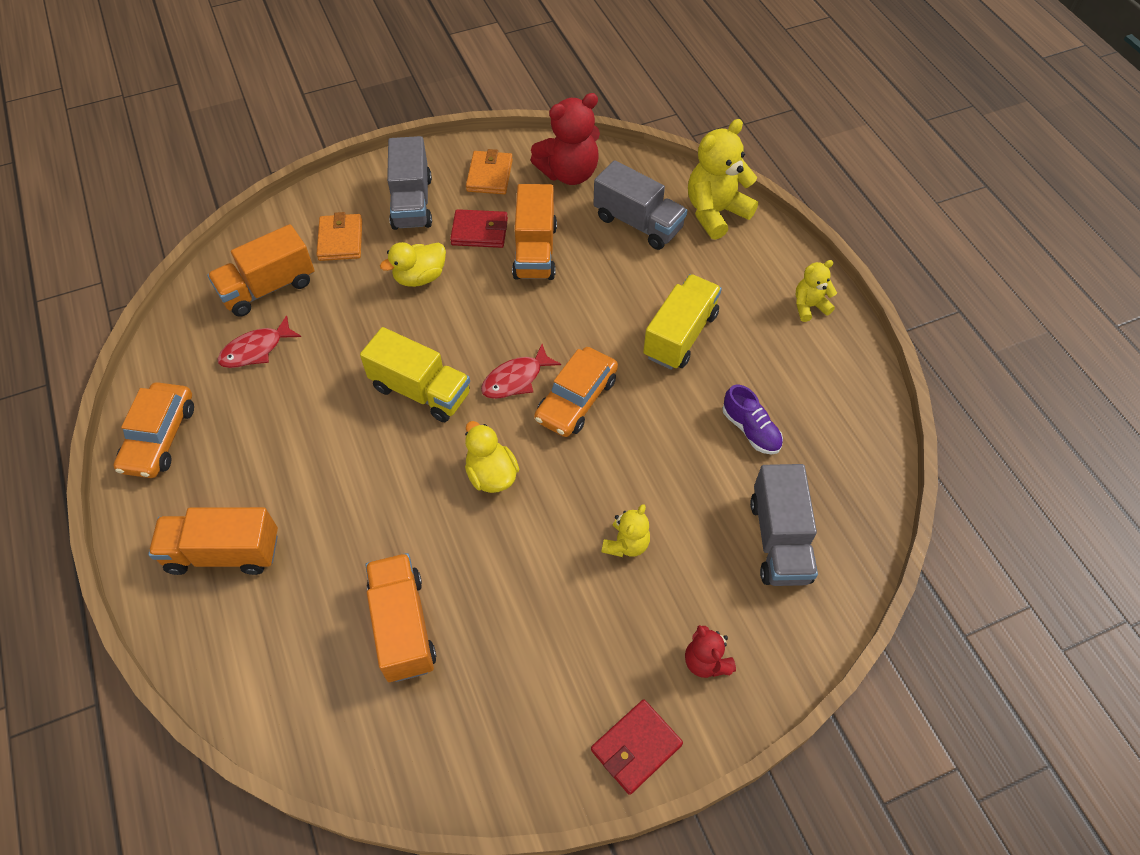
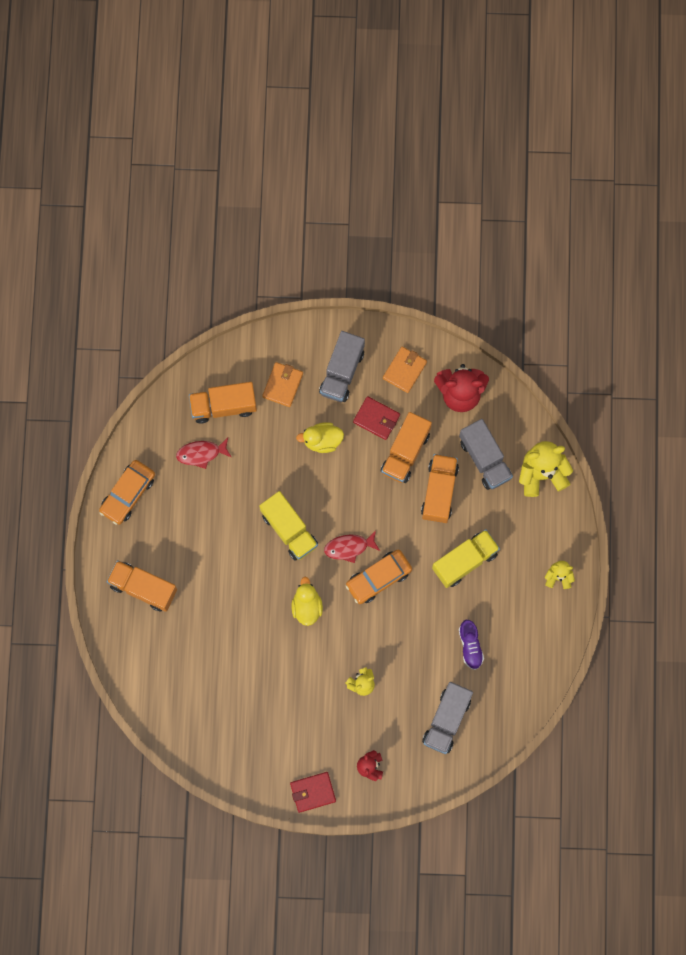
camera: 25 degrees right, 20 degrees up
orange truck [365,553,436,682] -> orange truck moved to [421,454,459,523]

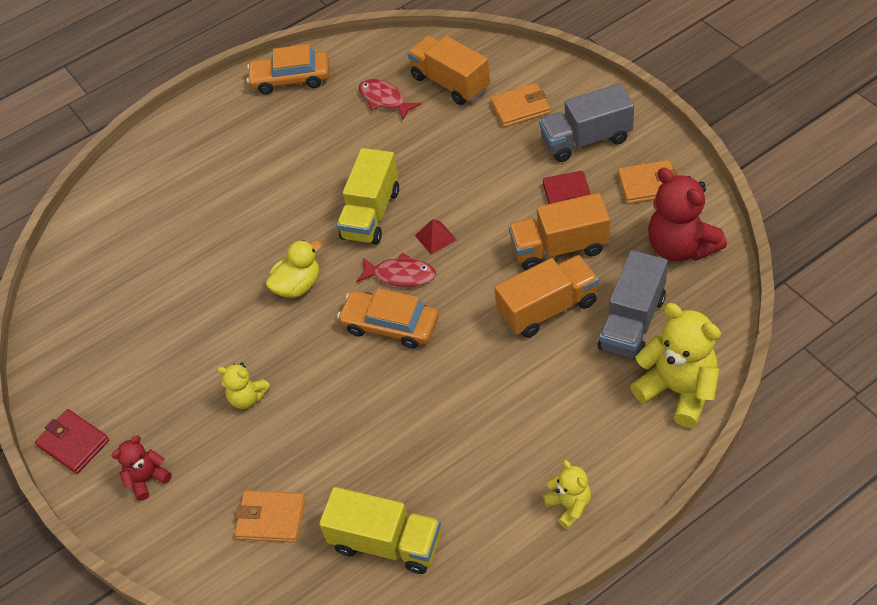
camera: 60 degrees right, 25 degrees down
orange truck [107,560,177,612] -> none
yellow duck [296,422,344,453] -> none
red fish [324,530,380,563] -> red fish turned 150 degrees clockwise [356,253,436,287]
grey truck [422,682,473,754] -> orange wallet [234,490,306,542]
yellow truck [432,529,500,588] -> yellow truck moved to [319,487,441,574]
purple shoe [459,620,484,670] -> none
none -> red pyramid [415,219,457,255]

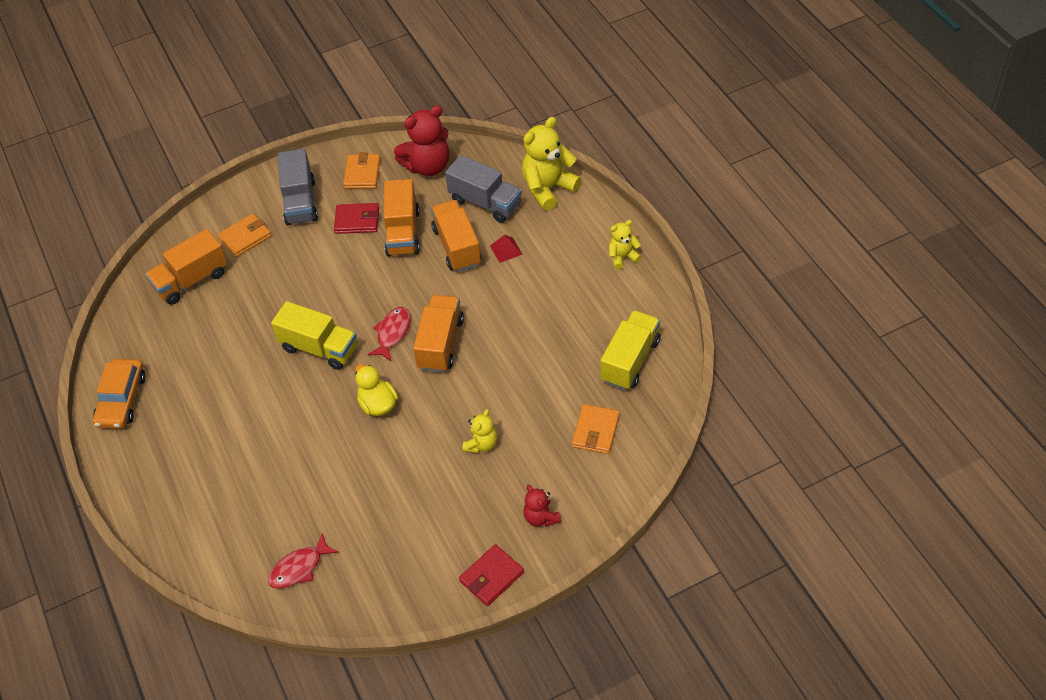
camera: 85 degrees left, 0 degrees up
orange car [337,289,439,349] -> orange truck [413,295,464,372]
red fish [359,79,421,120] -> red fish moved to [268,533,339,589]
red pyramid [415,219,457,255] -> red pyramid moved to [490,235,523,263]
orange wallet [490,83,550,127] -> orange wallet turned 60 degrees clockwise [217,214,272,257]

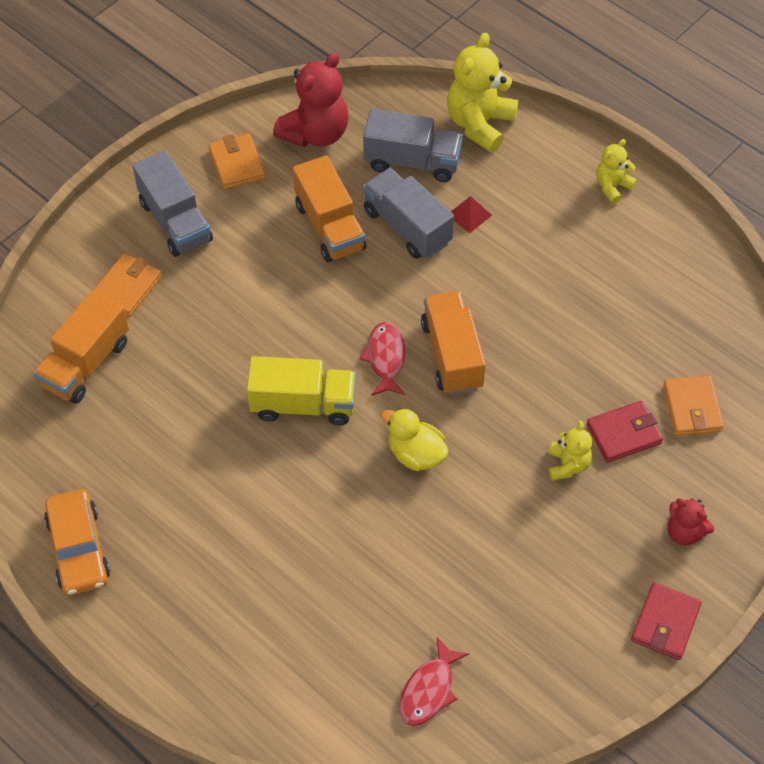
camera: 25 degrees left, 5 degrees up
red wallet [334,203,379,234] -> red wallet moved to [587,401,663,463]
orange truck [431,200,481,272] -> grey truck [363,168,454,259]
yellow truck [600,310,660,390] -> none

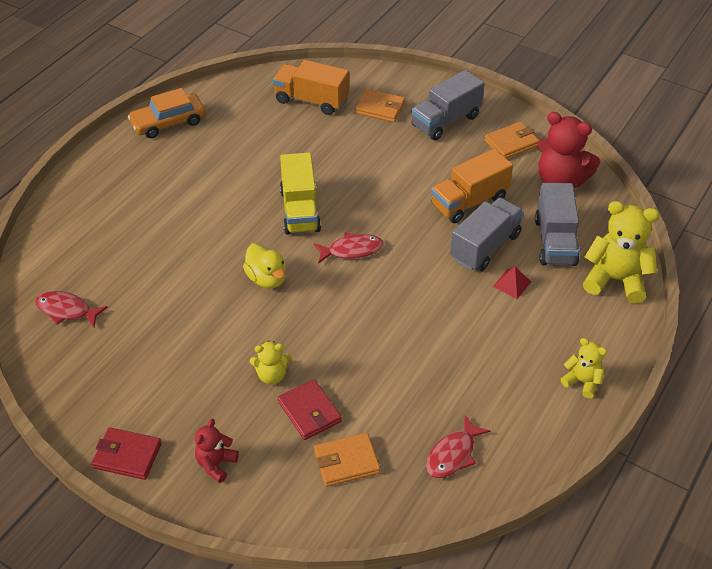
camera: 80 degrees right, 10 degrees down
yellow duck [381,408,448,471] -> yellow duck turned 120 degrees clockwise [243,243,286,288]
orange truck [421,291,486,395] -> none
none -> red fish [426,415,490,478]

